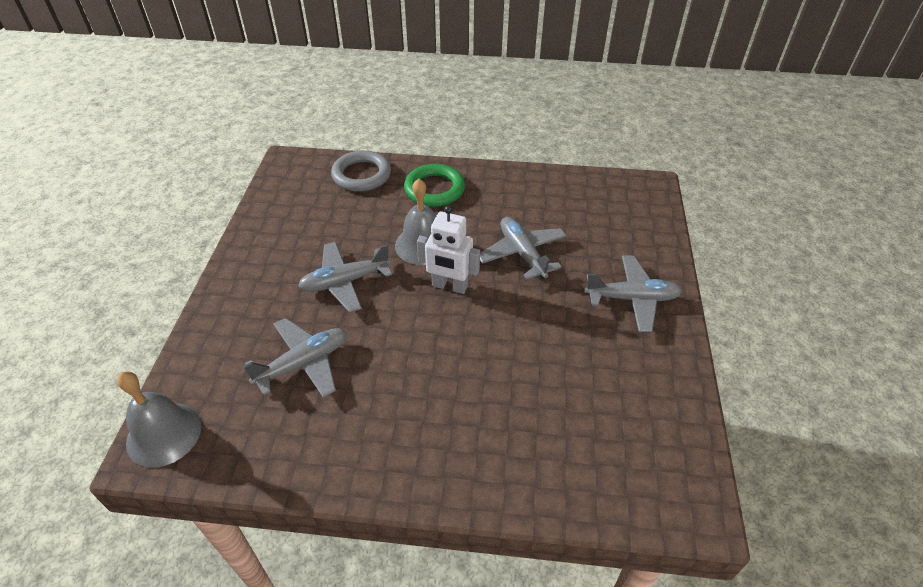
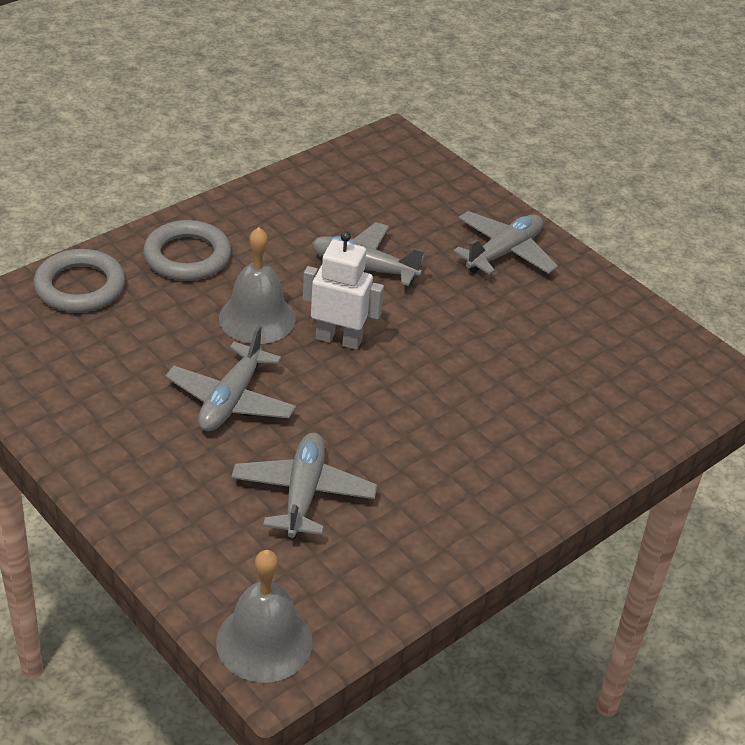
camera: 50 degrees left, 5 degrees down
green ring [404,164,465,207] -> grey ring [143,220,231,281]
white robot [417,205,480,294] -> white robot turned 135 degrees counterclockwise [303,231,384,350]

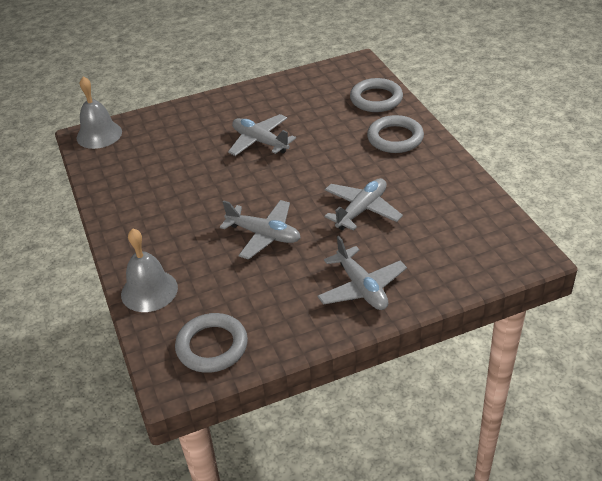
camera: 115 degrees right, 0 degrees up
grey bell [219,227,296,344] -> grey bell moved to [121,228,178,312]
grey plane [231,433,377,539] -> grey plane moved to [220,200,301,260]
white robot [303,231,384,350] -> none
none -> grey ring [175,313,248,373]

